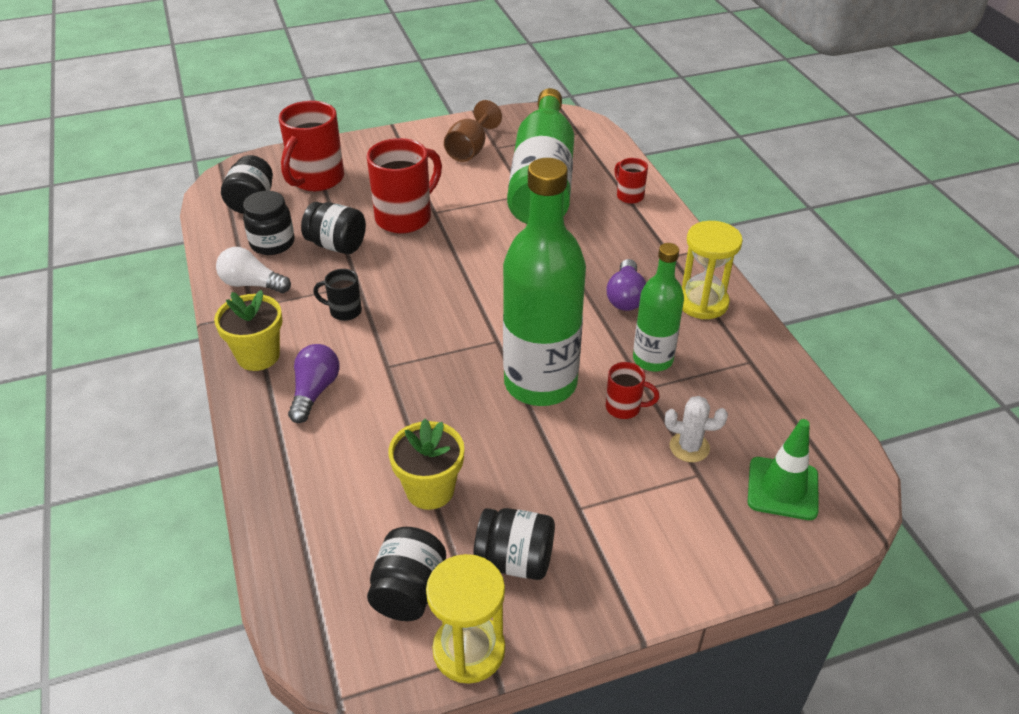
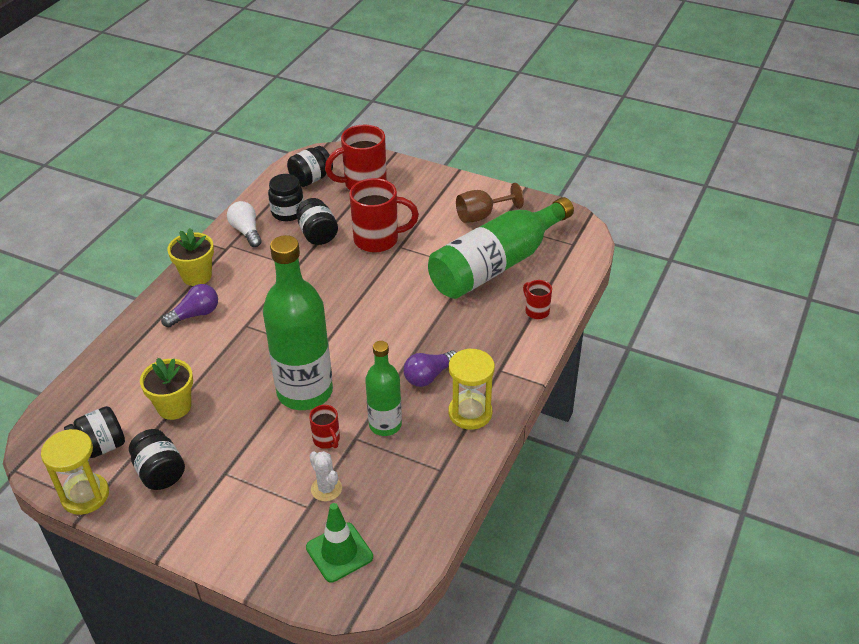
camera: 45 degrees right, 0 degrees up
black mug [313,269,362,321] -> none
red mug [614,158,648,204] -> red mug turned 45 degrees counterclockwise [523,280,552,319]

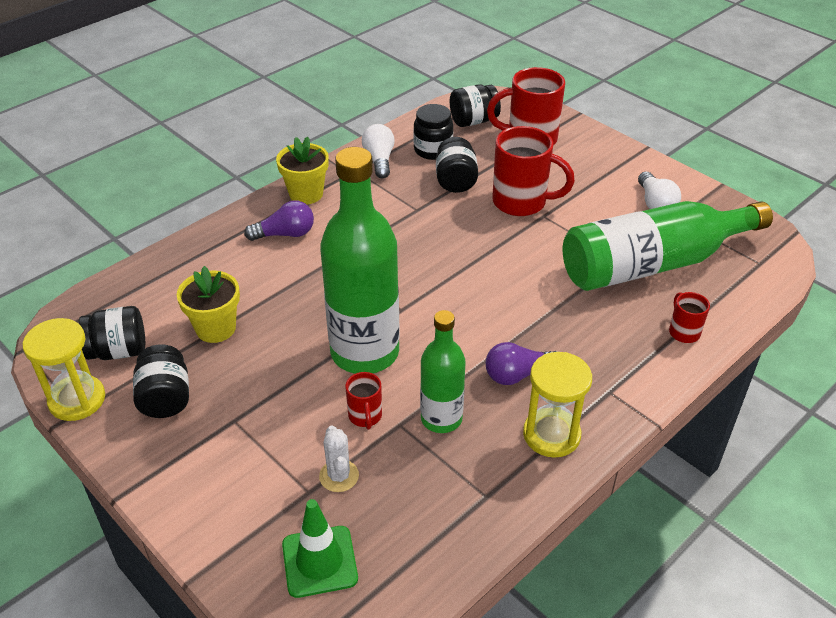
camera: 20 degrees right, 0 degrees up
brown goblet [456,183,524,223] -> white light bulb [638,171,681,209]

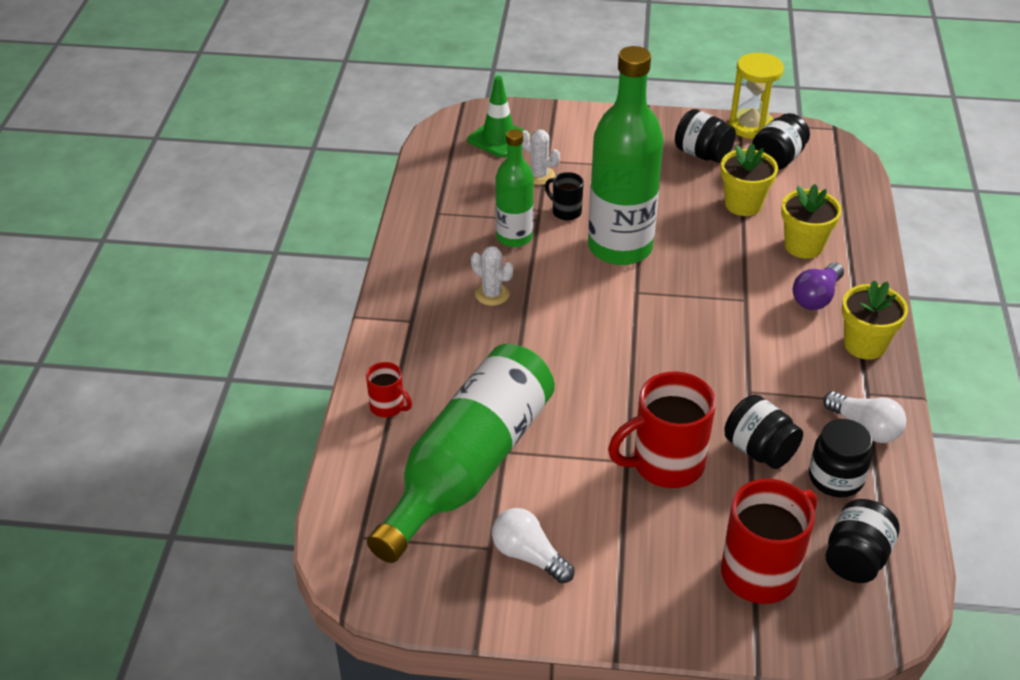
camera: 140 degrees right, 0 degrees up
red mug [345,372,382,430] -> black mug [545,172,584,221]
purple light bulb [486,342,558,385] -> white cactus [471,246,513,306]
yellow hourglass [523,352,592,458] -> none
none -> yellow flower pot [781,184,842,259]

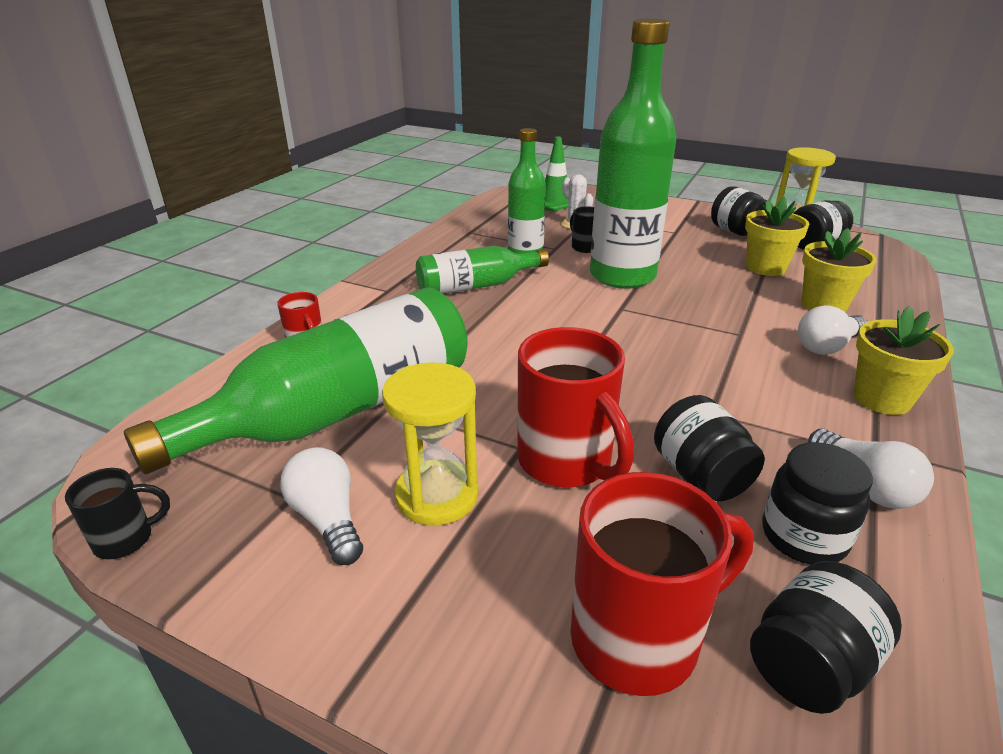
camera: 20 degrees right, 10 degrees down
white cactus [471,246,513,306] -> green bottle [416,246,549,294]
red mug [608,371,716,488] -> red mug turned 120 degrees counterclockwise [517,327,634,487]
purple light bulb [793,262,844,310] -> white light bulb [798,305,868,355]
none -> black mug [65,468,170,559]
none -> yellow hourglass [382,362,479,526]

